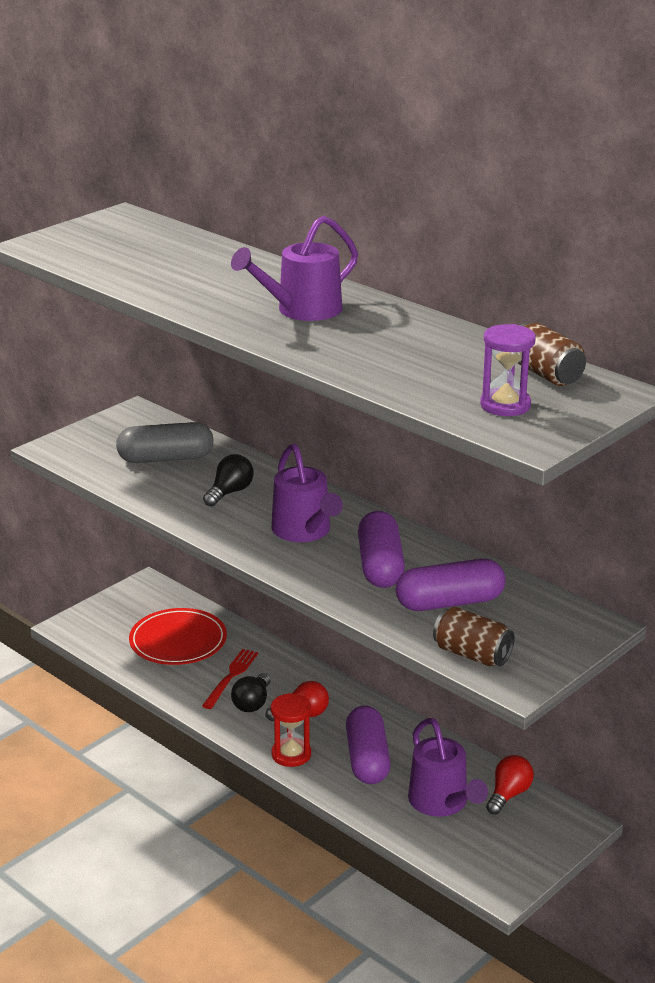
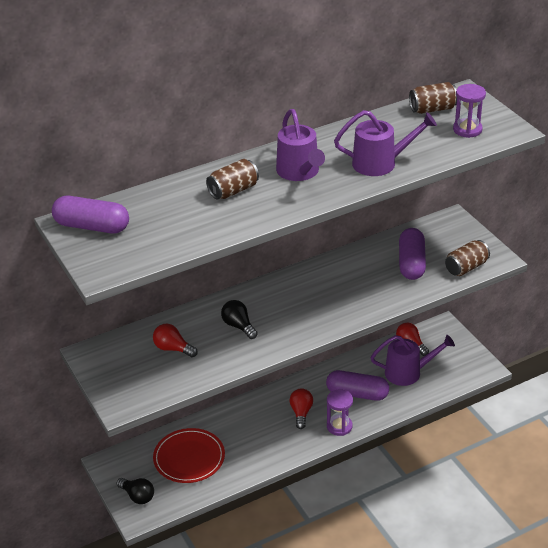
camera: 70 degrees left, 10 degrees up
grey capsule [116,422,214,463] -> red light bulb [153,324,198,357]
red fork [202,649,258,709] -> none
black light bulb [231,673,271,712] -> black light bulb moved to [116,478,154,504]
purple watering can [271,444,343,542] -> purple watering can moved to [334,110,437,176]
red hourglass [271,693,311,767] -> purple hourglass [327,389,353,436]
purple capsule [358,511,405,588] -> purple capsule moved to [52,196,129,233]
none -> brown can [206,159,259,200]

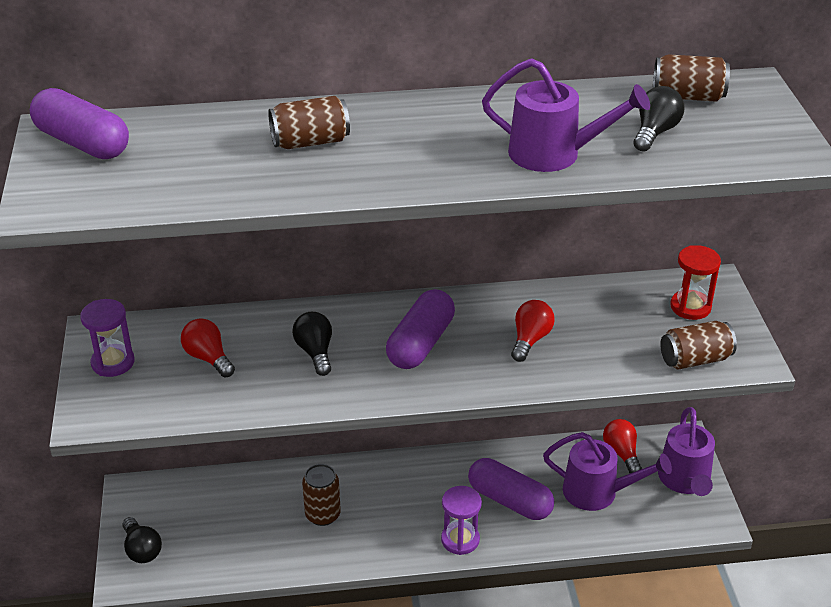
camera: 20 degrees right, 0 degrees up
red plate [153,428,225,483] -> none
purple watering can [276,109,325,181] -> purple watering can moved to [658,407,715,496]
red light bulb [290,388,313,429] -> red light bulb moved to [511,300,555,362]
purple capsule [399,228,426,280] -> purple capsule moved to [386,289,455,369]
purple hourglass [453,84,486,138] -> purple hourglass moved to [80,299,135,377]
none -> brown can [302,464,341,526]
none -> black light bulb [633,86,684,152]
none -> red hourglass [670,245,721,320]

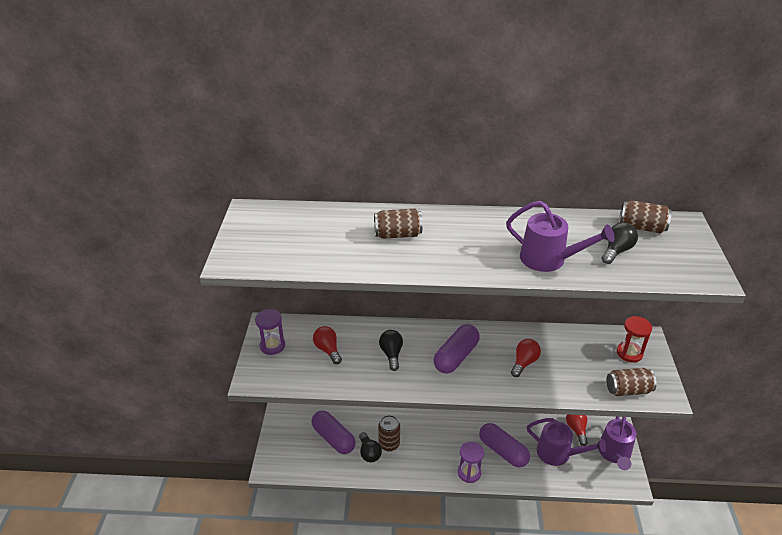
camera: 10 degrees right, 0 degrees up
purple capsule [30,88,129,159] -> purple capsule moved to [311,411,356,454]
black light bulb [123,517,162,563] -> black light bulb moved to [359,432,382,462]

